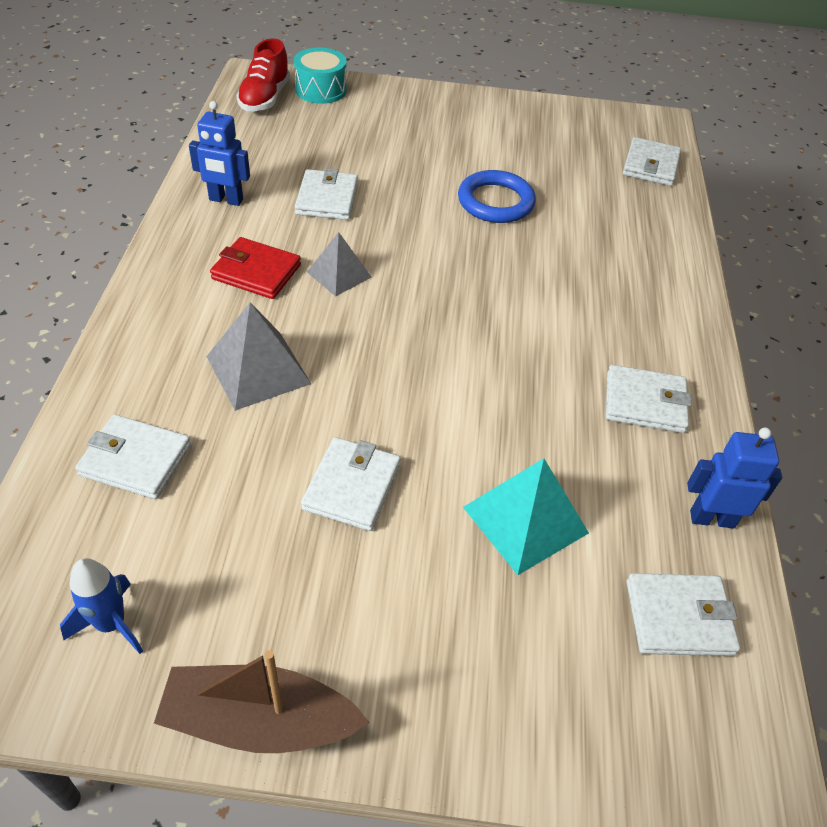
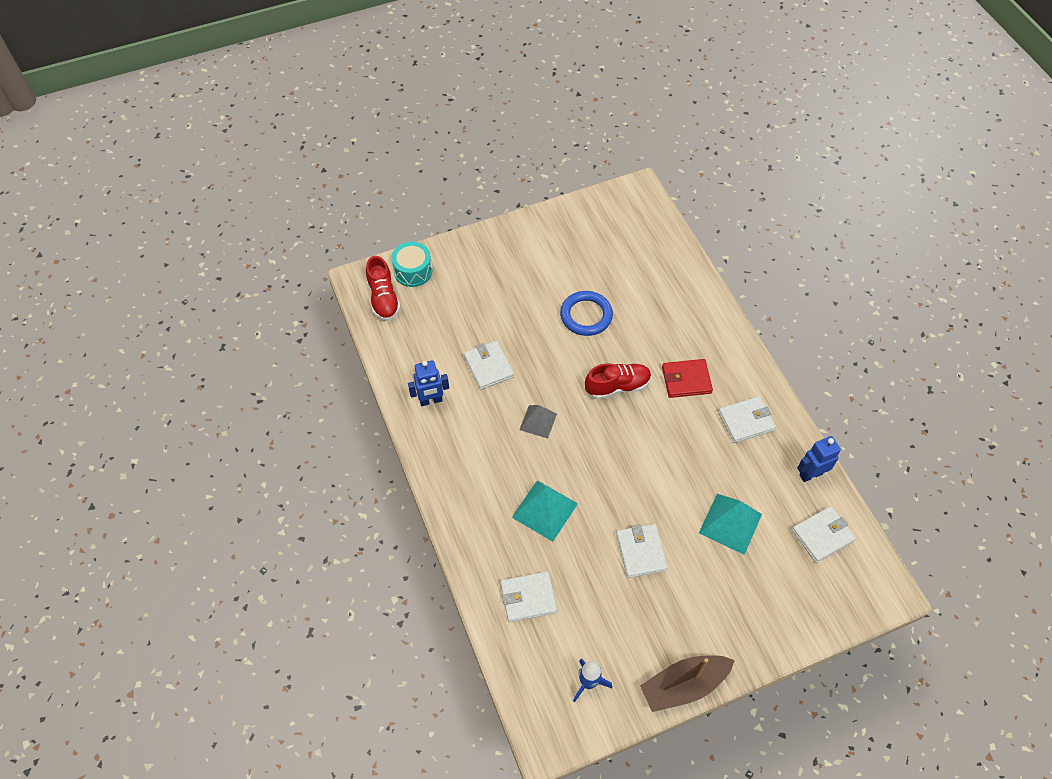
camera: 25 degrees left, 10 degrees up
grey pyramid [206,303,311,411] -> turquoise pyramid [512,480,578,542]
red wallet [210,237,301,299] -> red wallet moved to [662,359,713,398]
white wallet [623,137,681,186] -> none
none -> red shoe [585,363,651,399]

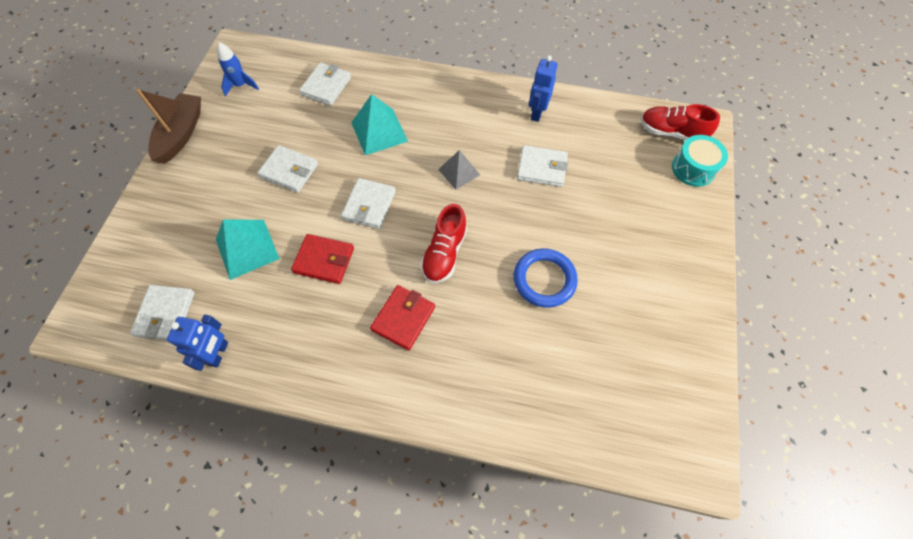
camera: 125 degrees right, 5 degrees up
white wallet [718,396,776,443] -> white wallet moved to [341,178,396,229]
none -> red wallet [291,234,354,284]

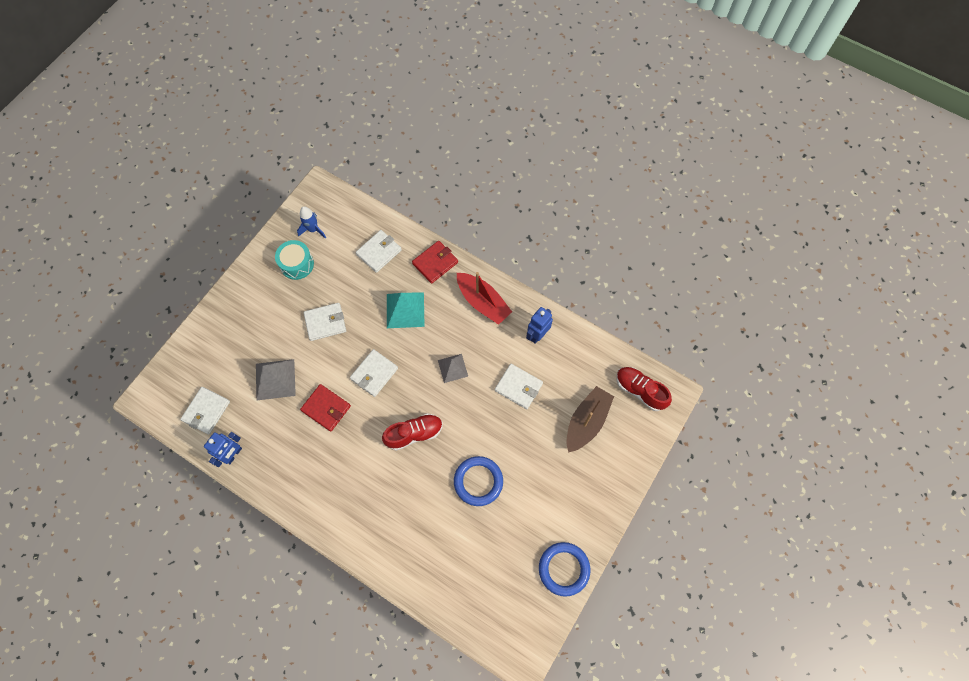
camera: 20 degrees right, 5 degrees up
brown boat [136,89,201,164] -> brown boat moved to [566,386,614,453]
turquoise pyramid [216,219,280,280] -> grey pyramid [256,359,296,401]
white wallet [257,145,318,193] -> white wallet turned 60 degrees counterclockwise [304,303,346,341]
red wallet [370,285,435,350] -> red wallet moved to [412,241,458,284]
red shoe [421,204,467,283] -> red shoe turned 150 degrees counterclockwise [382,413,443,451]
turquoise drum [672,135,728,187] -> turquoise drum moved to [275,240,314,280]
none -> red boat [457,272,512,325]
none -> blue ring [539,542,590,597]

